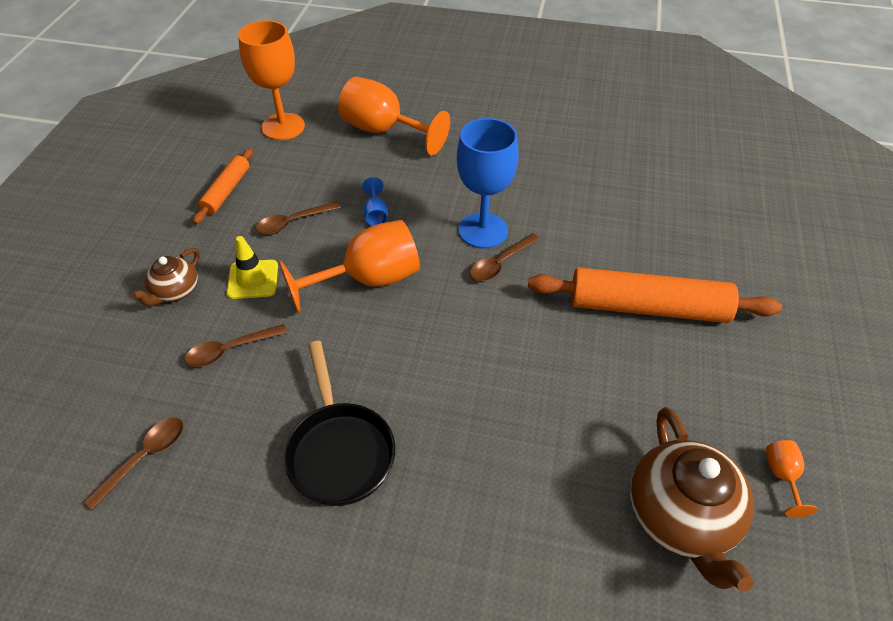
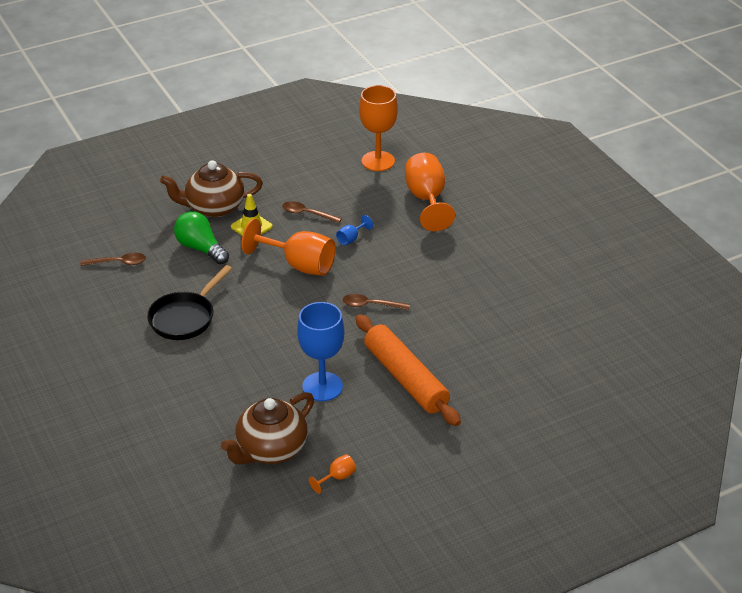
camera: 50 degrees right, 10 degrees down
brown teapot [131,248,200,306] -> brown teapot [160,160,263,217], size x1.81
brown spoon [185,324,287,367] -> green light bulb [174,212,229,264]
orange rolling pin [193,148,253,224] -> none
blue goblet [457,118,519,248] -> blue goblet moved to [297,302,344,401]

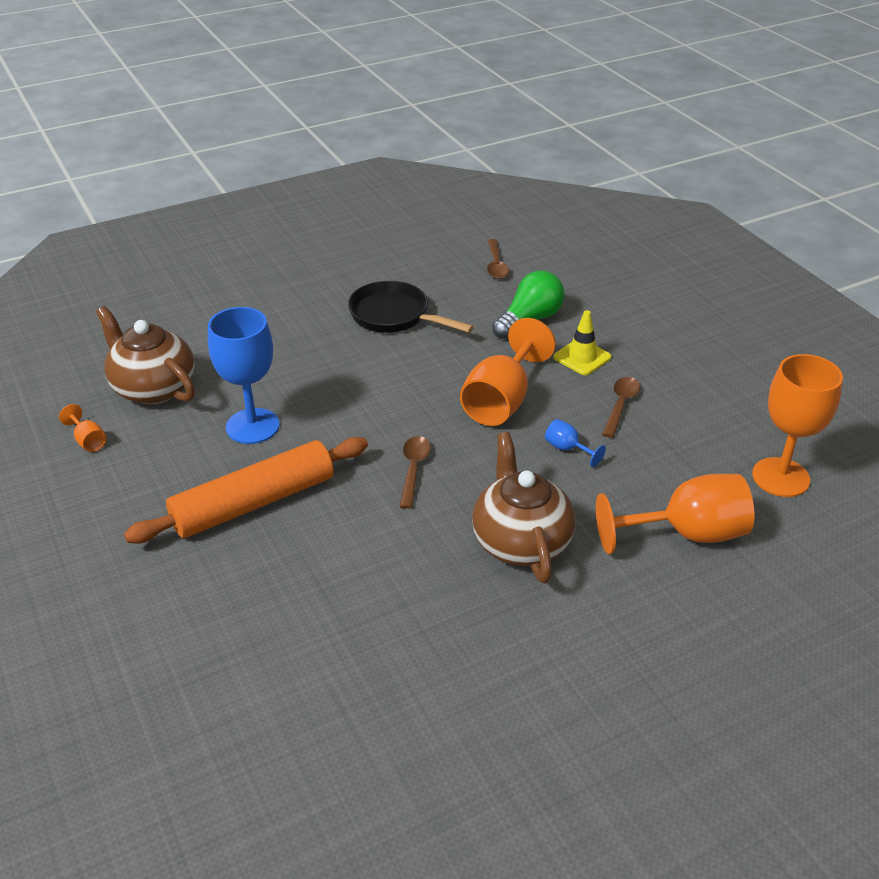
camera: 90 degrees right, 0 degrees up
brown teapot [160,160,263,217] -> brown teapot moved to [472,432,576,584]

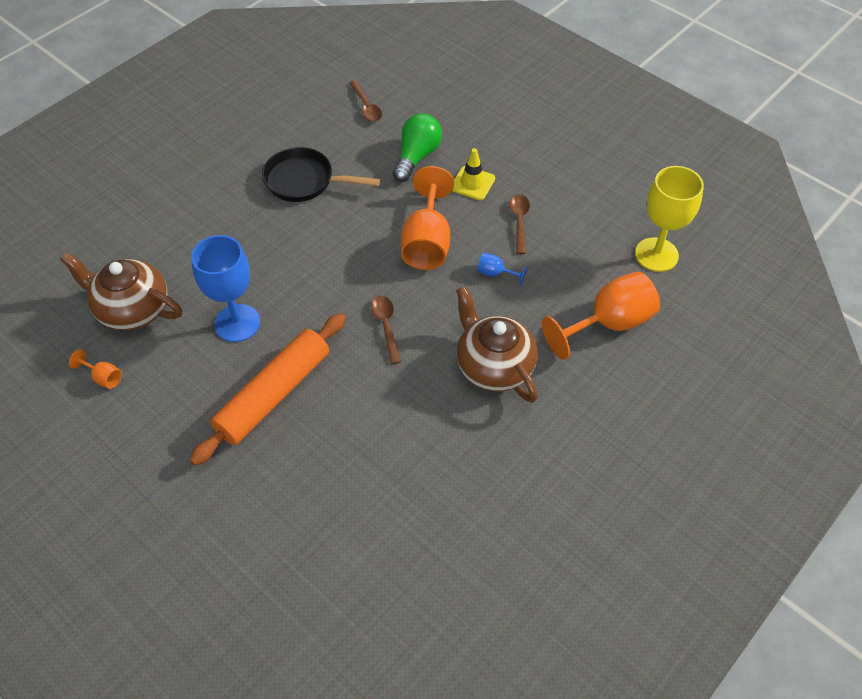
camera: 20 degrees left, 15 degrees up
orange goblet [752,354,843,497] -> yellow goblet [635,166,704,272]

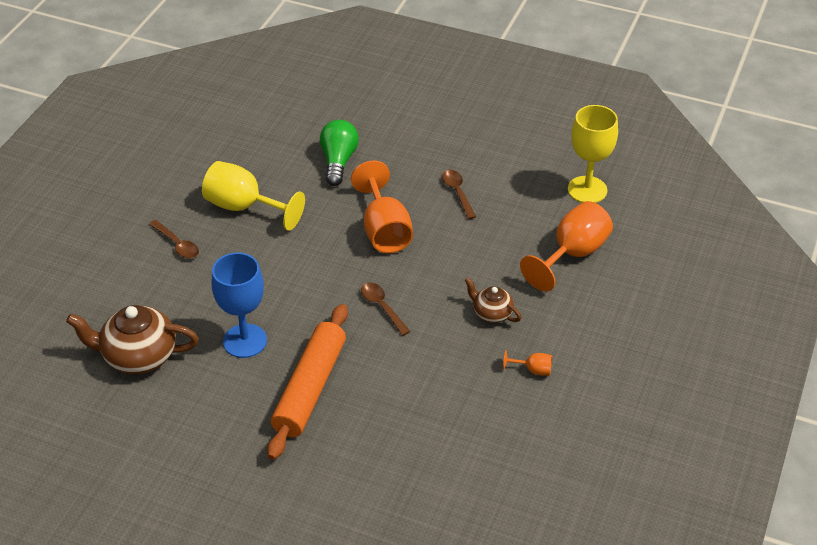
camera: 20 degrees left, 10 degrees down
orange goblet [69,349,122,389] -> orange goblet moved to [503,350,552,376]
black pan [262,147,380,202] -> yellow goblet [202,161,305,231]
brown spoon [349,80,382,122] -> brown spoon moved to [149,220,199,259]
yellow traffic cone [452,148,495,200] -> none
brown teapot [456,286,538,403] -> brown teapot [465,277,521,323], size x0.55
blue goblet [477,252,527,285] -> none

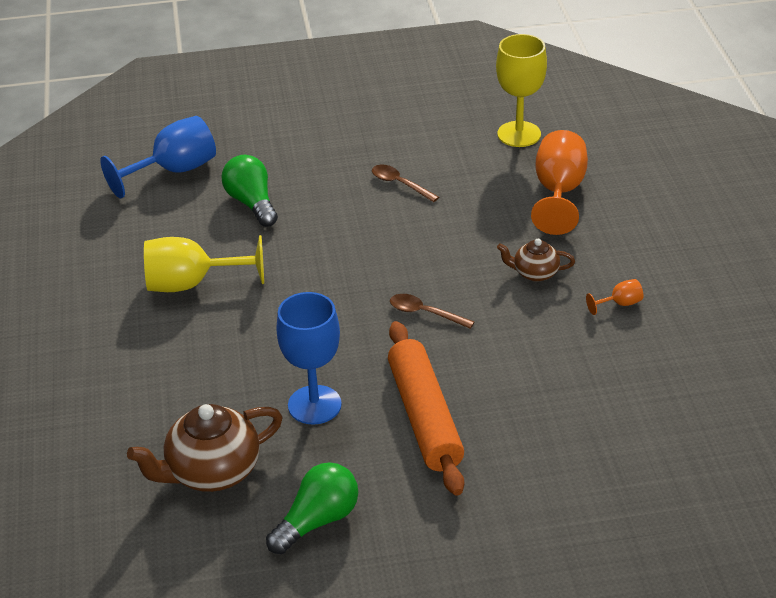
camera: 30 degrees left, 5 degrees down
brown spoon [149,220,199,259] -> none
orange goblet [351,161,413,253] -> none
none -> blue goblet [100,116,216,198]
none -> green light bulb [266,462,358,554]

